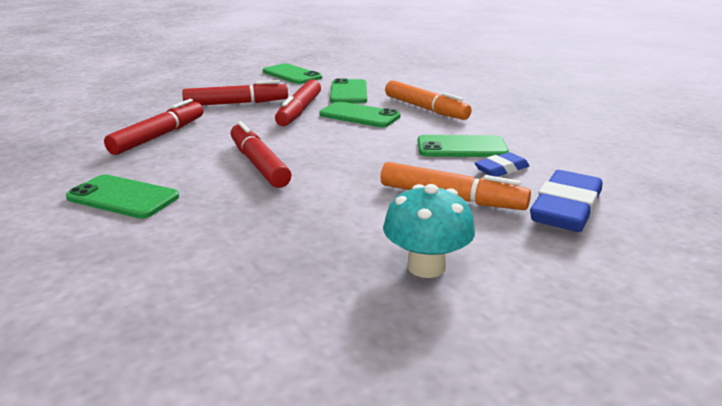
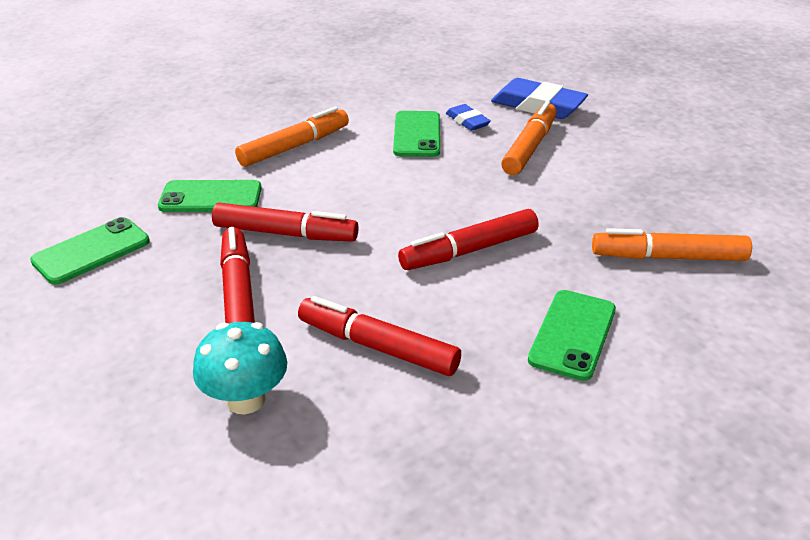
camera: 90 degrees left, 10 degrees up
green phone [319,101,401,127] -> none
turquoise mushroom [383,184,475,278] -> turquoise mushroom moved to [193,322,287,414]
none -> orange marker [592,228,752,261]

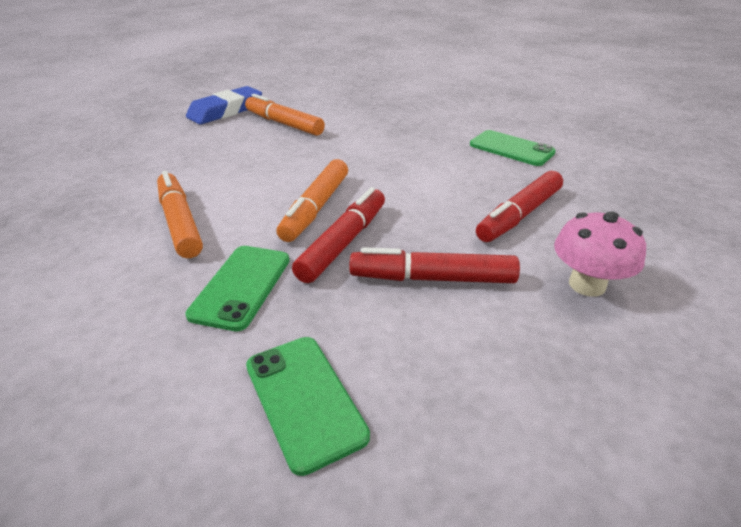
camera: 75 degrees left, 0 degrees up
turquoise mushroom [193,322,287,414] -> pink mushroom [554,211,646,297]
green phone [393,111,440,157] -> none
red marker [398,209,539,270] -> none
blue eraser [446,104,491,131] -> none
orange marker [592,228,752,261] -> orange marker moved to [276,159,348,242]

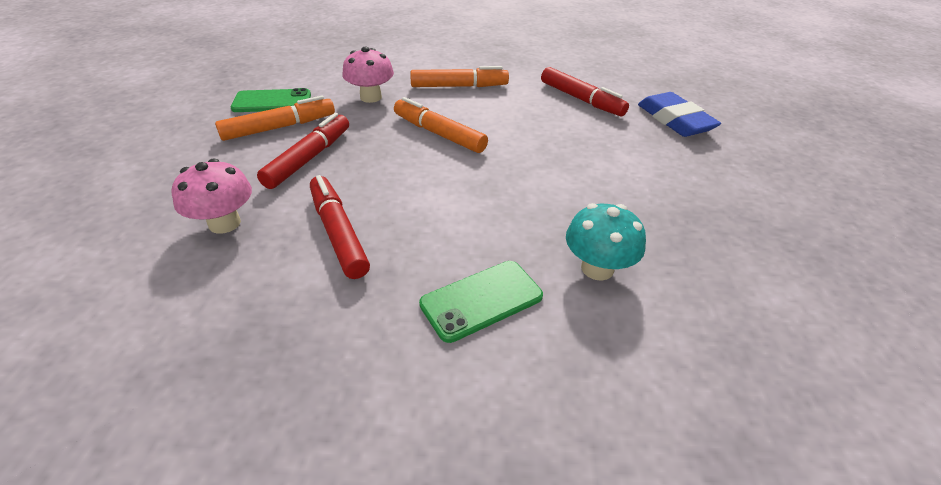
camera: 110 degrees right, 5 degrees up
green phone [185,246,290,331] -> pink mushroom [342,47,394,103]
orange marker [245,94,325,136] -> orange marker moved to [215,96,335,141]
red marker [292,187,385,283] -> red marker moved to [541,67,629,116]
none -> turquoise mushroom [566,203,646,281]

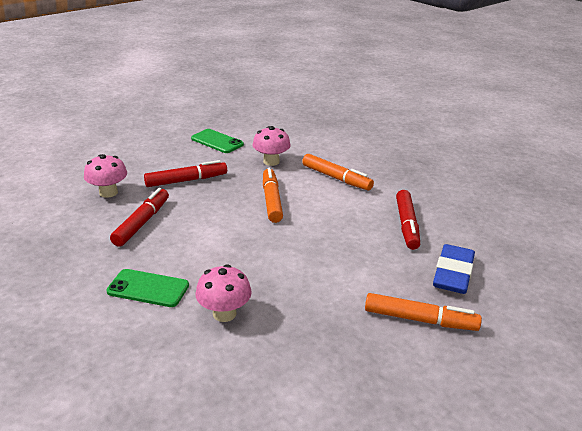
camera: 45 degrees right, 10 degrees down
orange marker [215,96,335,141] -> orange marker moved to [365,293,482,331]
turquoise mushroom [566,203,646,281] -> pink mushroom [196,264,252,322]

